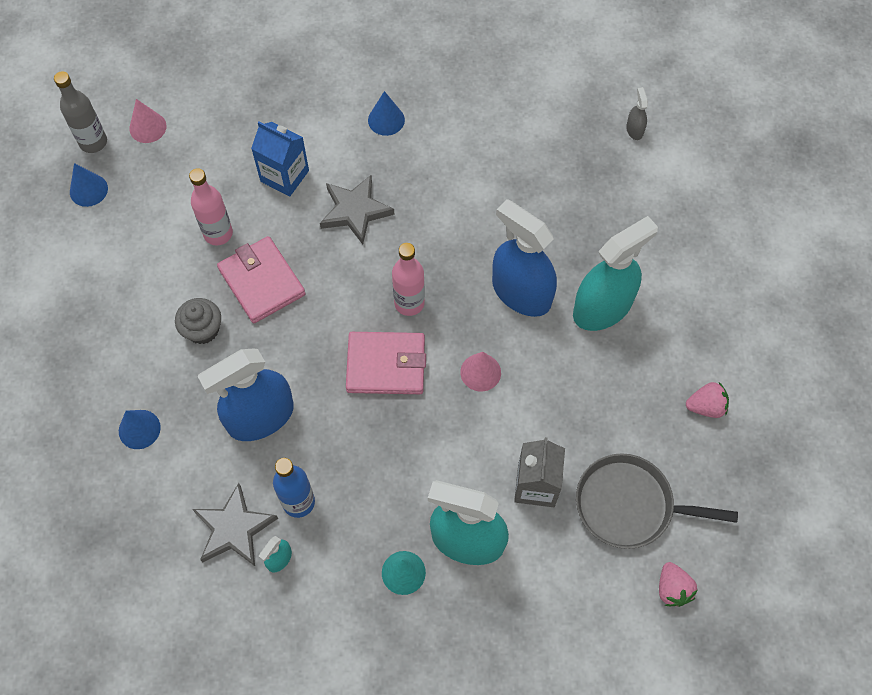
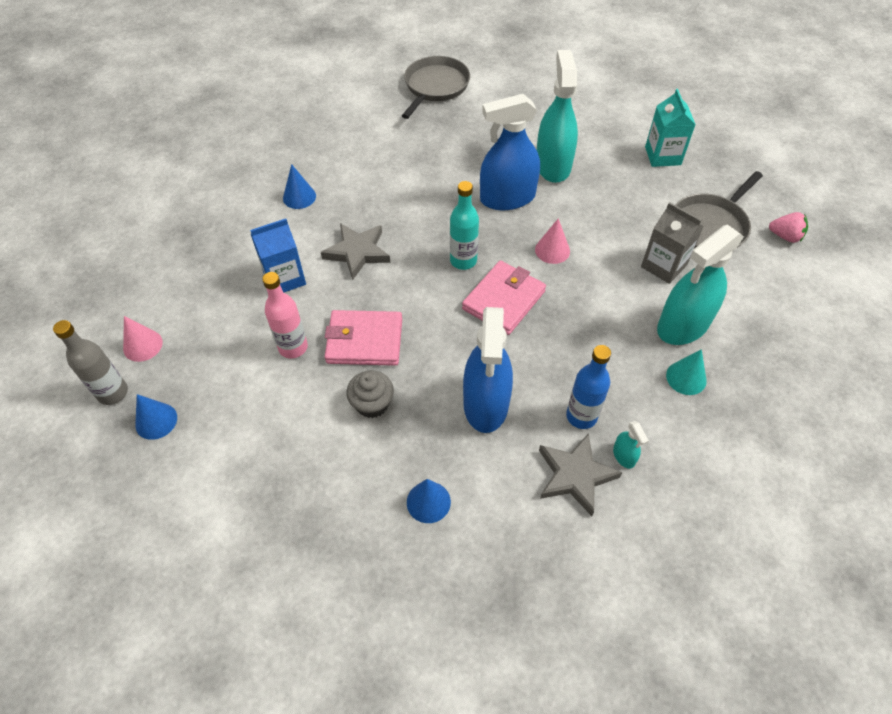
camera: 55 degrees left, 10 degrees down
pink bottle [392,243,425,316] -> turquoise bottle [450,181,479,270]
grey spray bottle [626,87,648,140] -> grey pan [402,56,470,119]
pink strawberry [686,382,729,418] -> turquoise carton [645,89,696,167]

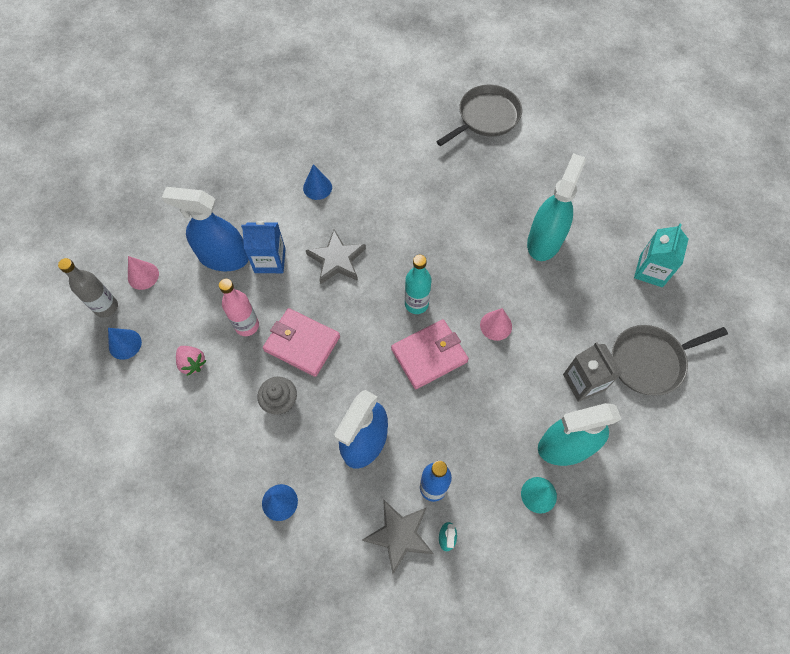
camera: 25 degrees right, 10 degrees up
blue spray bottle [480,94,540,210] -> blue spray bottle moved to [162,187,249,271]
pink strawberry [769,212,808,243] -> pink strawberry moved to [176,346,207,376]

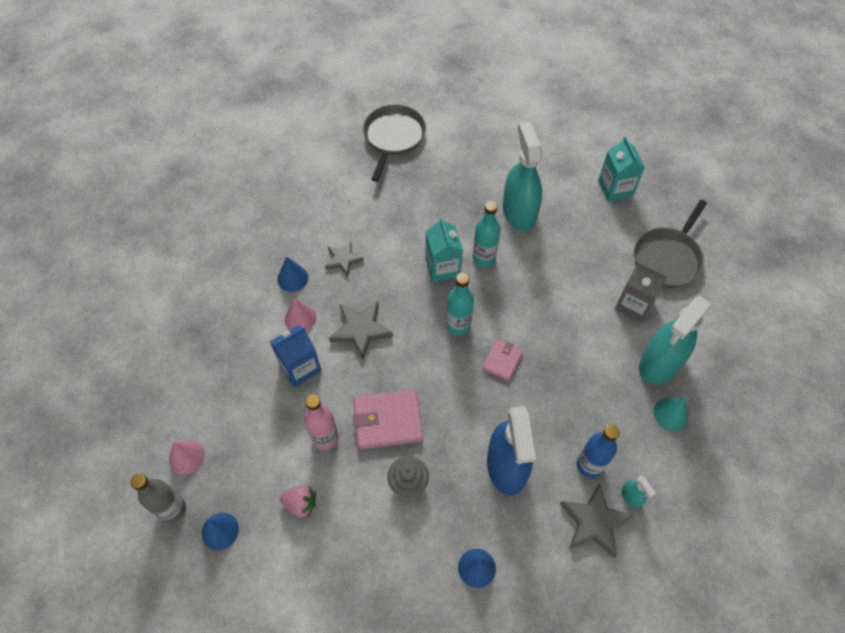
camera: 35 degrees left, 5 degrees down
blue spray bottle [162,187,249,271] -> none
pink wallet [391,319,469,389] -> pink wallet [482,339,523,381], size x0.58
pink cone [480,308,512,341] -> pink cone moved to [284,298,317,331]
none -> grey star [325,242,364,277]
none -> turquoise carton [426,217,463,282]
none -> turquoise bottle [473,201,501,267]

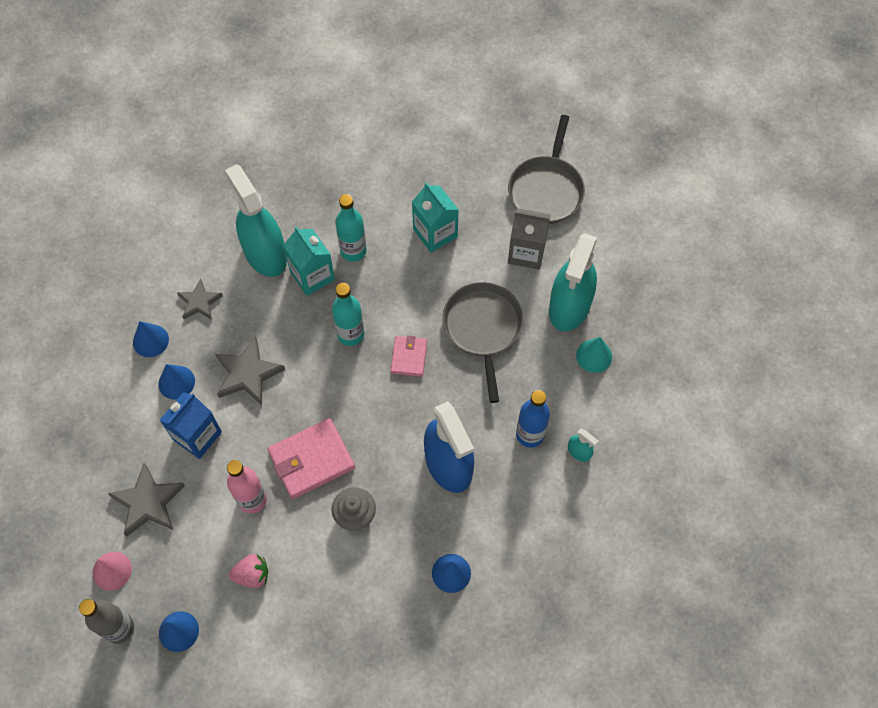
camera: 20 degrees left, 5 degrees up
pink cone [284,298,317,331] -> blue cone [159,364,195,400]
grey pan [363,104,426,182] -> grey pan moved to [442,282,523,403]
turquoise spray bottle [503,122,542,231] -> turquoise spray bottle moved to [225,164,287,277]
grey star [560,483,634,558] -> grey star moved to [108,463,185,537]
turquoise carton [598,136,645,202] -> turquoise carton moved to [412,182,459,253]

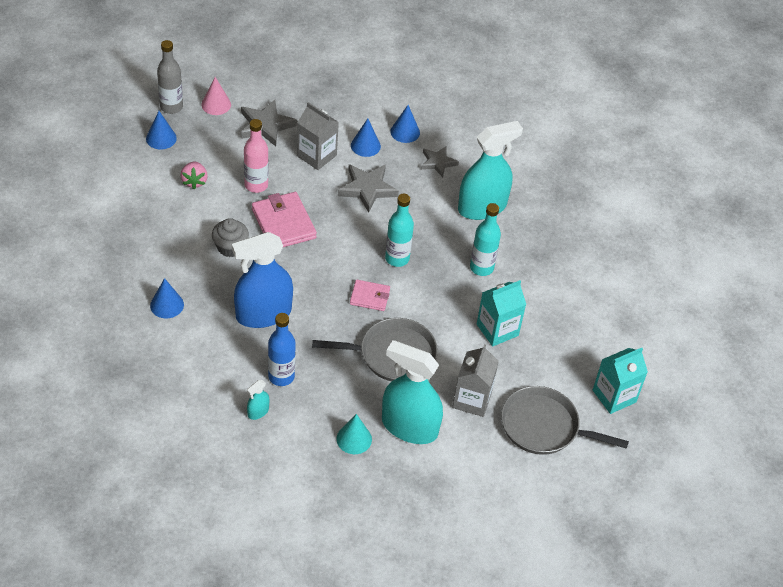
camera: 90 degrees right, 15 degrees down
blue carton [160,392,222,459] -> grey carton [297,102,339,170]
turquoise carton [283,227,335,296] -> turquoise carton moved to [593,348,648,414]

